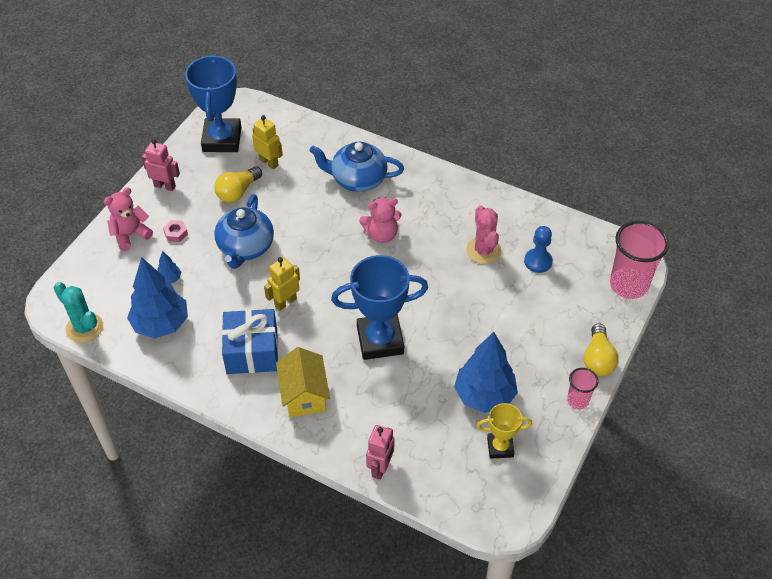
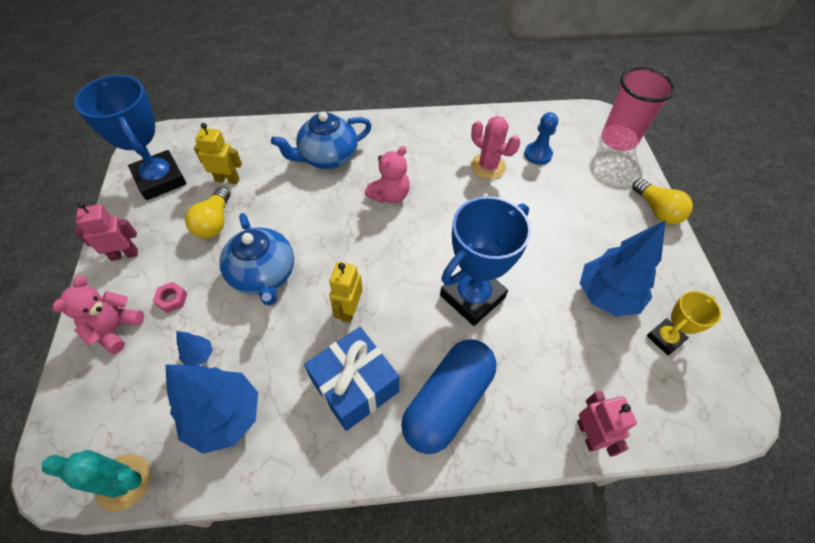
camera: 35 degrees left, 5 degrees up
yellow house [276,347,330,417] -> blue capsule [401,339,497,454]
pink cup [567,368,598,409] -> none

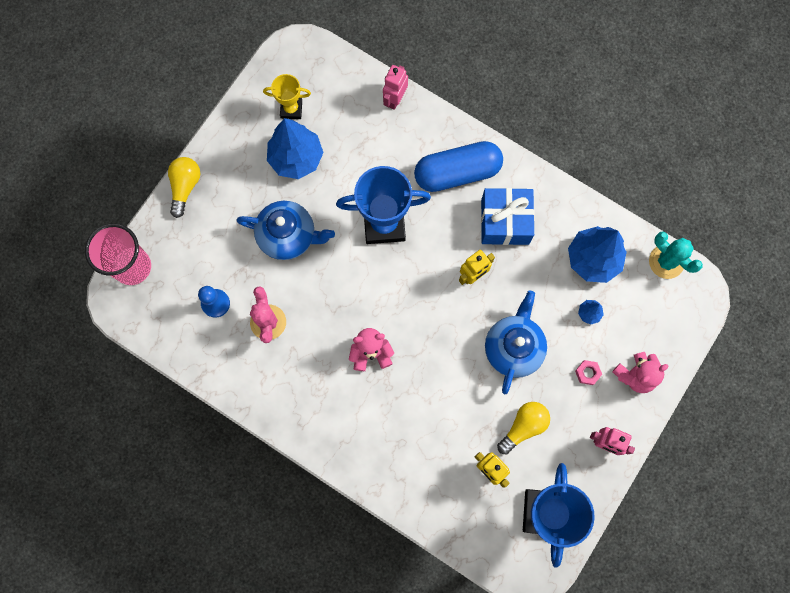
camera: 140 degrees left, 20 degrees up
blue teapot [271,112,372,169] -> blue teapot moved to [236,201,335,260]

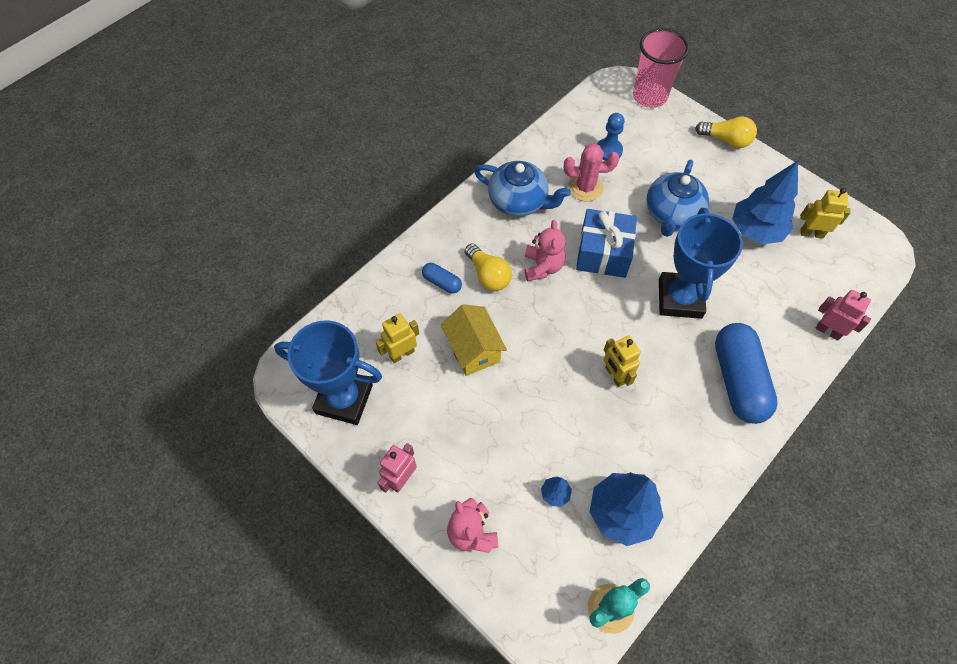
camera: 100 degrees right, 15 degrees down
yellow trophy [263,74,311,119] -> yellow robot [800,188,851,239]
blue gift [481,188,535,245] -> blue gift moved to [576,209,637,278]
blue teapot [485,291,547,395] -> blue teapot moved to [474,161,571,217]
yellow light bulb [497,402,550,455] -> yellow light bulb moved to [465,244,512,291]
pink nut [575,360,602,385] -> none
none -> blue capsule [422,263,462,294]
none -> yellow house [441,304,507,376]

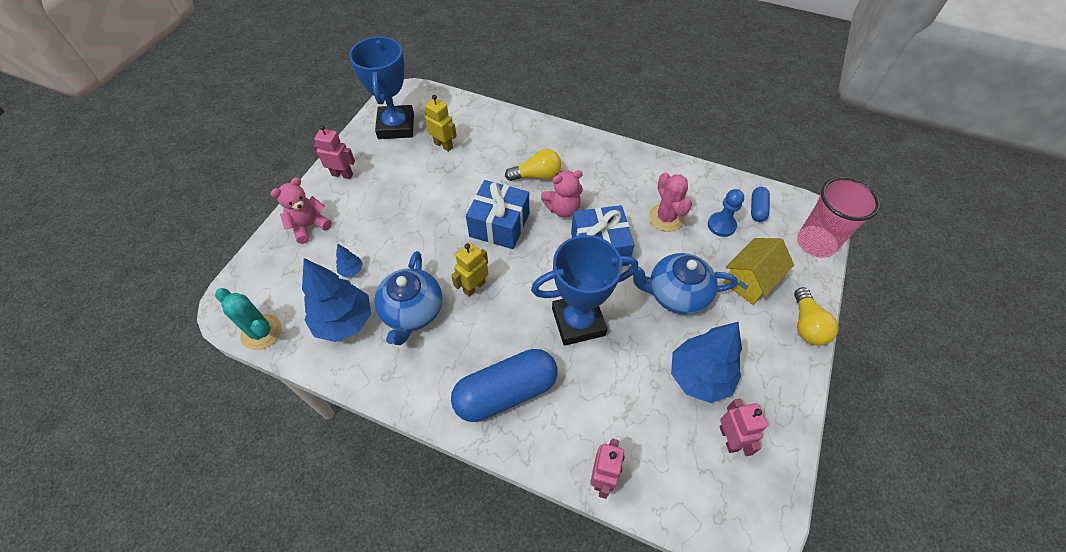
camera: 70 degrees right, 5 degrees down
blue capsule [422,263,462,294] -> blue capsule moved to [751,187,770,222]
yellow house [441,304,507,376] -> yellow house moved to [723,238,794,305]
yellow light bulb [465,244,512,291] -> yellow light bulb turned 135 degrees counterclockwise [505,149,561,181]
blue teapot [474,161,571,217] -> blue teapot moved to [374,251,442,345]
yellow robot [800,188,851,239] -> pink robot [719,399,768,456]
none -> blue gift [466,180,529,249]

